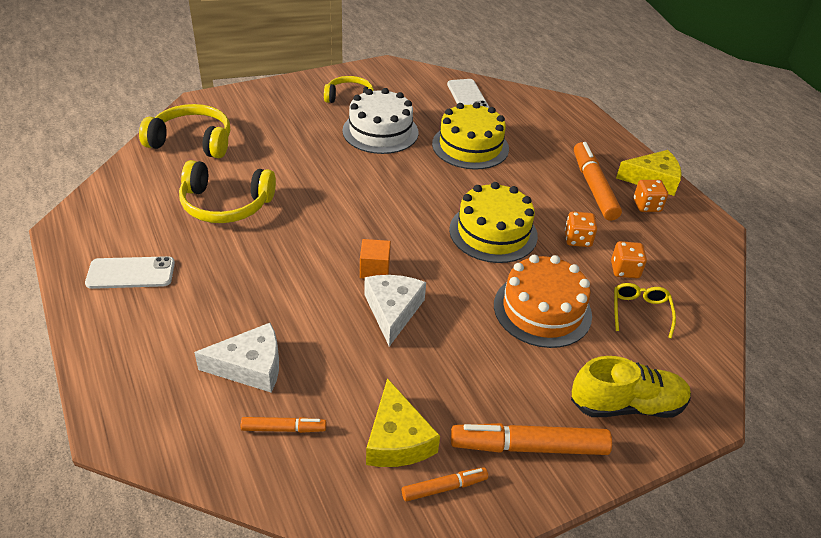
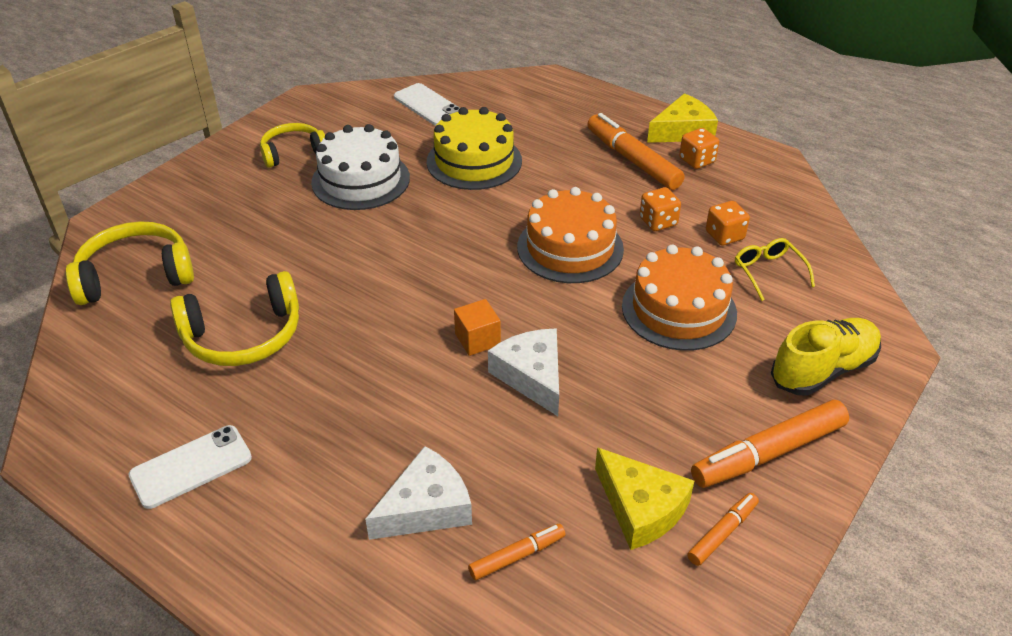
camera: 25 degrees left, 0 degrees up
yellow cake [449,182,538,263] -> orange cake [517,187,624,283]

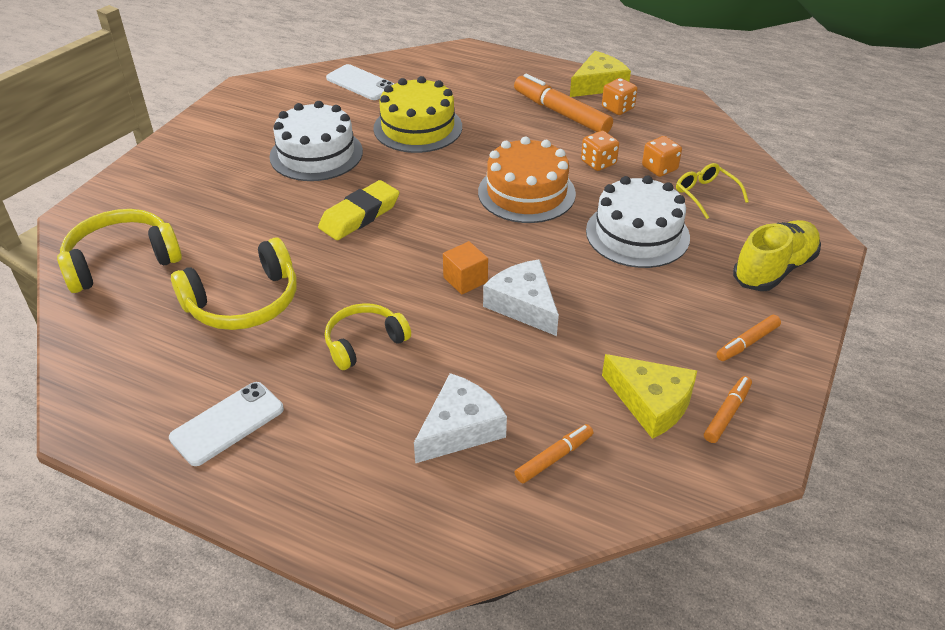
camera: 10 degrees left, 0 degrees up
yellow headphones [260,123,325,168] -> yellow headphones moved to [325,303,411,370]
orange cake [622,245,737,351] -> white cake [586,175,690,268]
orange marker [691,400,849,488] -> orange marker [716,315,781,361], size x0.53
none -> yellow eraser [318,180,399,240]

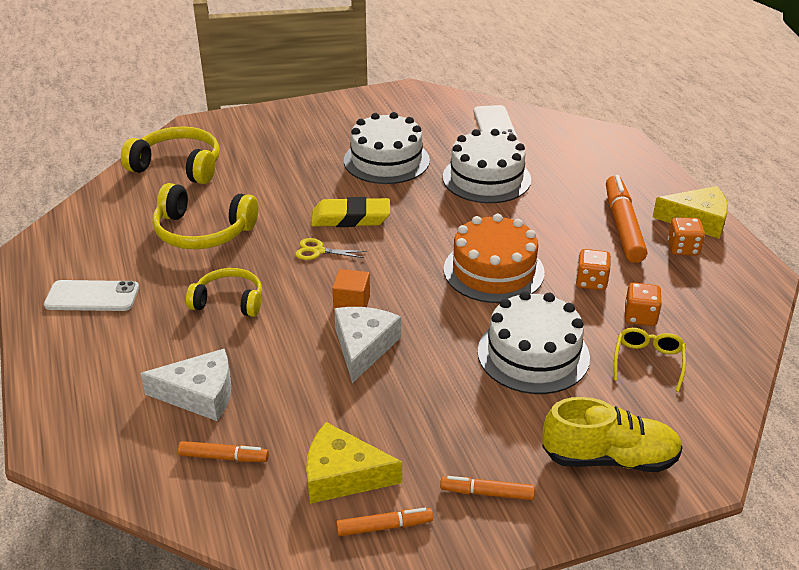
camera: 45 degrees right, 5 degrees down
yellow cake [373,76,462,153] -> white cake [443,129,531,203]
yellow cheese [602,354,697,439] -> yellow cheese turned 105 degrees clockwise [306,422,402,504]
none -> yellow scissors [295,238,367,260]

